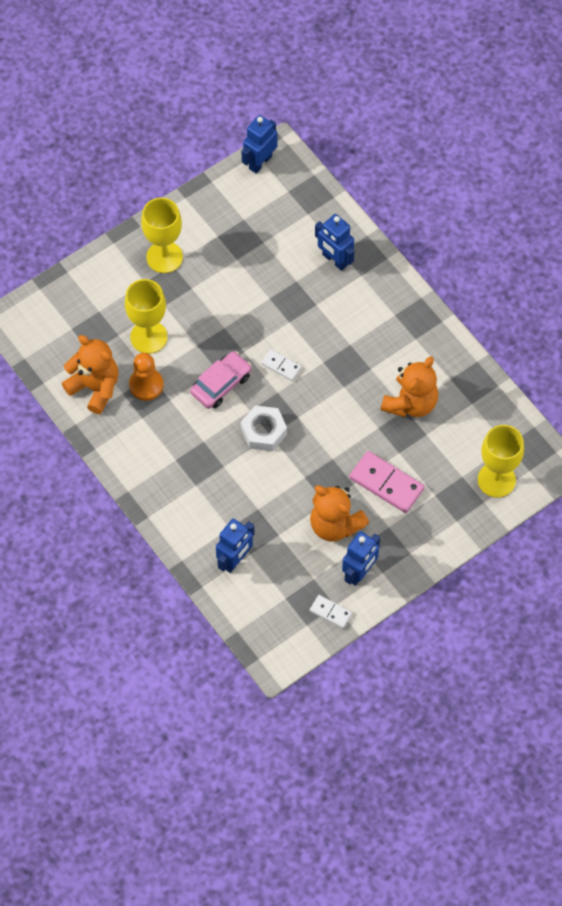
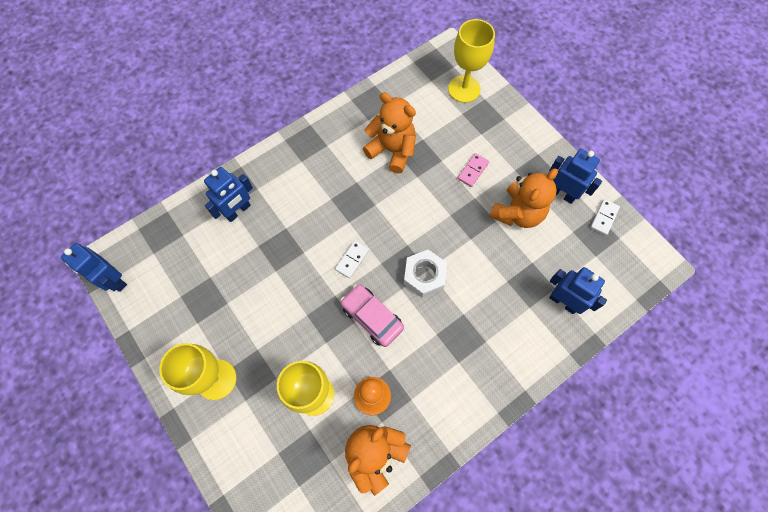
camera: 90 degrees left, 5 degrees up
pink domino [349,451,424,513] -> pink domino [458,153,489,187], size x0.55

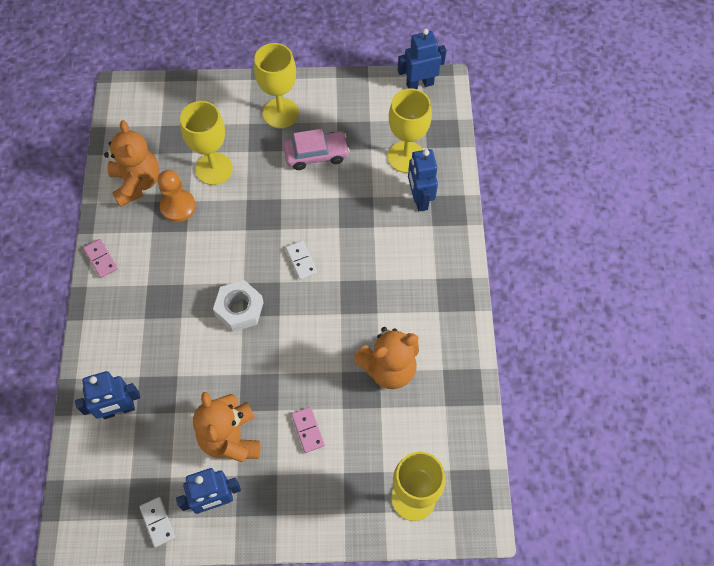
camera: 125 degrees right, 5 degrees down
pink car [340,284,404,347] -> pink car moved to [283,129,350,170]
none -> pink domino [83,239,118,278]
none -> yellow goblet [388,89,432,173]

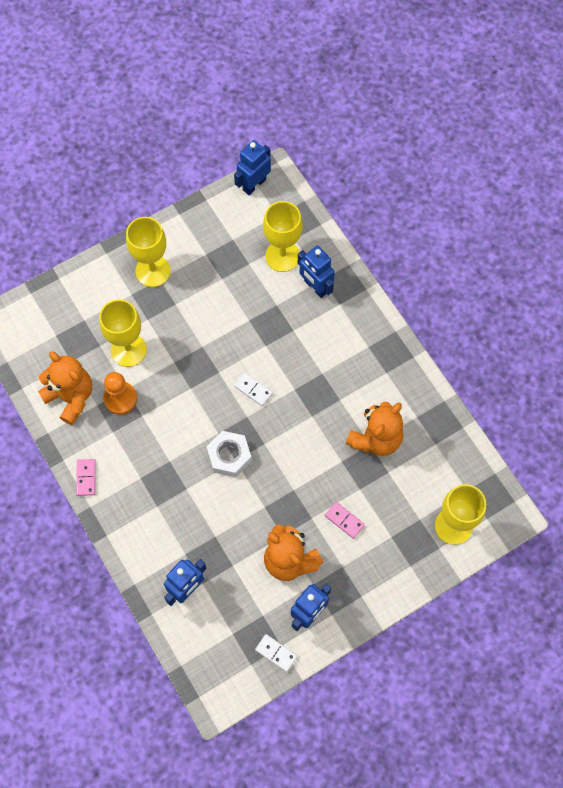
camera: 30 degrees left, 5 degrees up
pink domino [83,239,118,278] -> pink domino turned 60 degrees clockwise [76,459,96,496]
pink car [283,129,350,170] -> none

